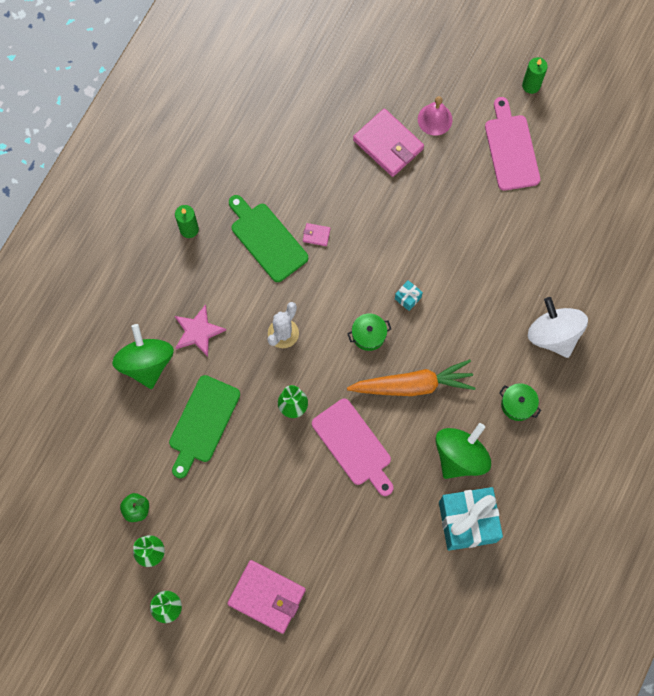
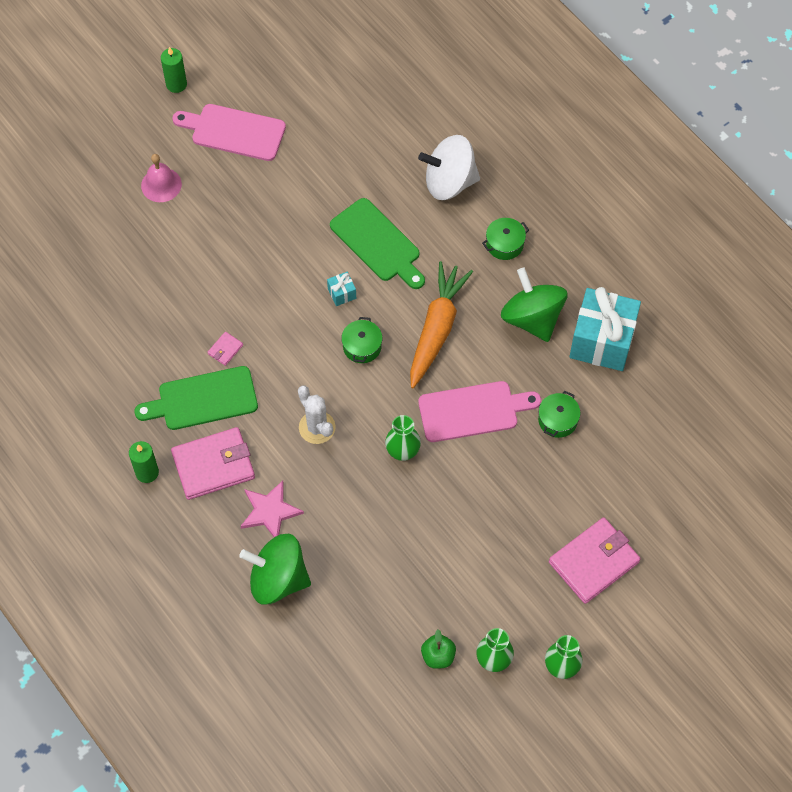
camera: 65 degrees left, 10 degrees down
green cutting board [169,375,240,478] -> green cutting board moved to [330,198,425,289]
pink wallet [353,109,424,177] -> pink wallet moved to [171,427,255,500]
none -> green pot [538,391,581,438]

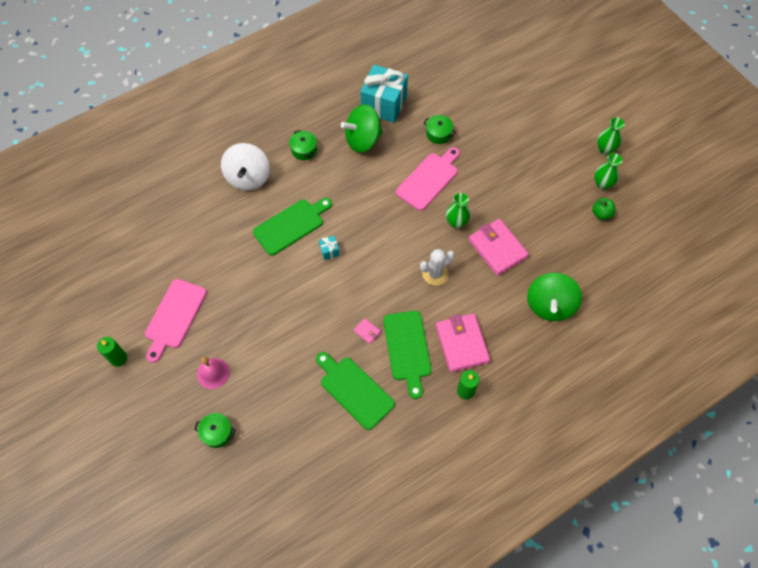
camera: 85 degrees left, 0 degrees up
pink star [240,481,304,537] -> none
green pot [341,317,382,363] -> green pot moved to [194,413,235,448]
orange carrot [410,261,473,388] -> none
pink cutting board [418,381,541,442] -> pink cutting board turned 45 degrees clockwise [396,147,460,211]
pink wallet [549,517,641,604] -> pink wallet moved to [468,219,529,276]
none -> green cutting board [316,352,395,430]

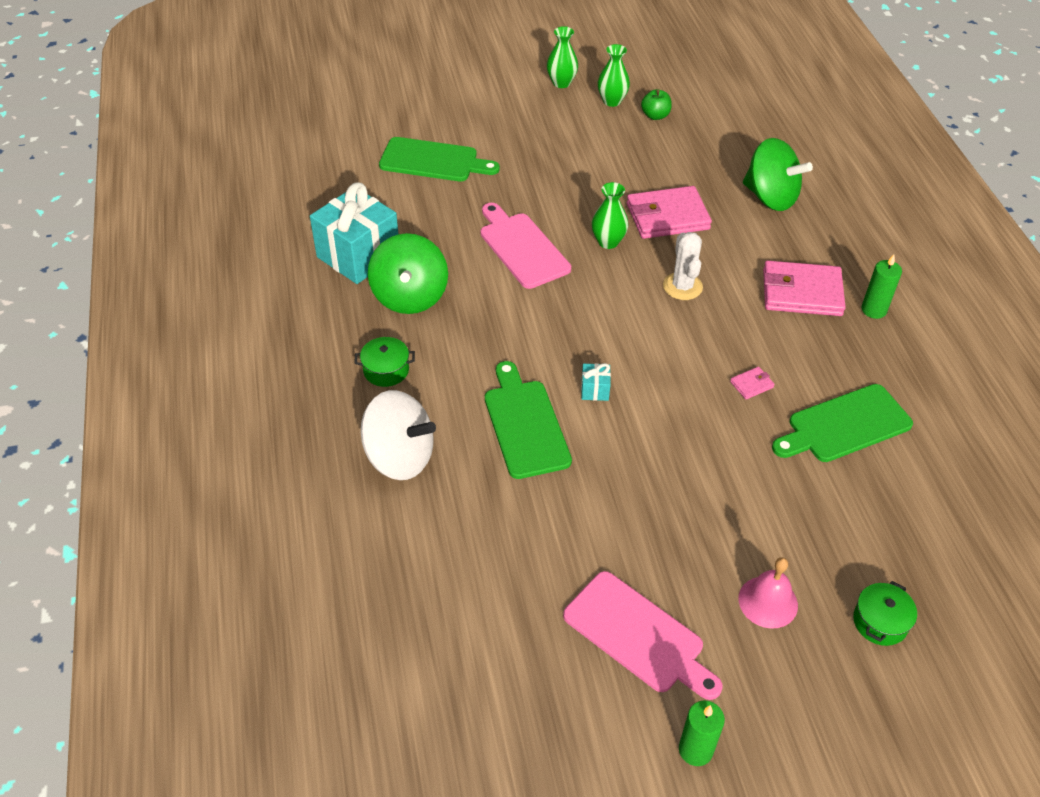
camera: 70 degrees left, 15 degrees down
green cutting board [383,311,432,399] -> green cutting board moved to [379,137,500,181]
green pot [424,115,456,144] -> none

